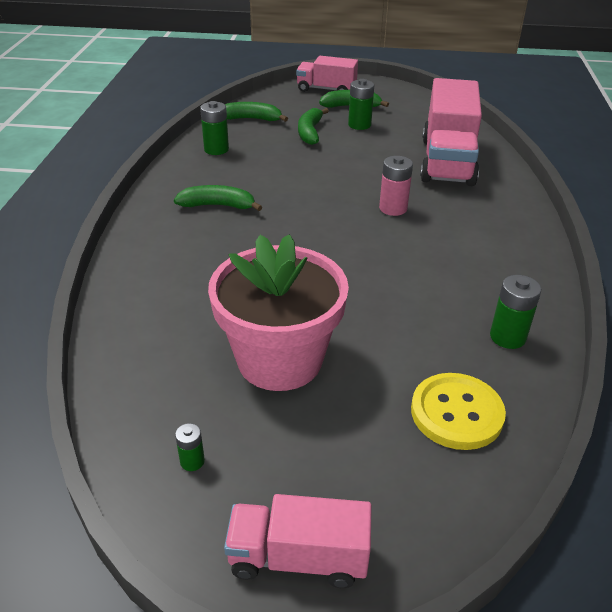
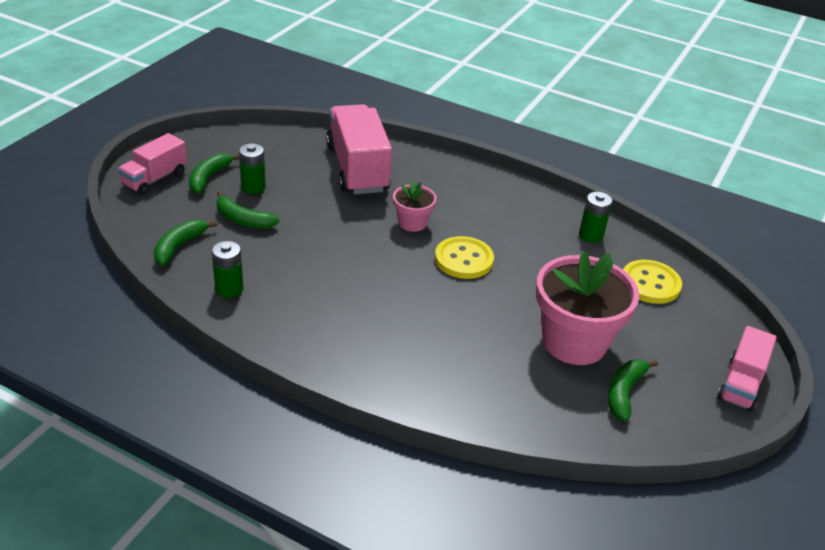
camera: 70 degrees left, 0 degrees up
green banana [174,185,262,211] -> green banana moved to [608,359,658,421]
green battery [175,423,205,471] -> none
pink battery [379,156,413,216] -> pink flower pot [393,181,436,232]
pink truck [420,78,482,186] -> pink truck turned 135 degrees counterclockwise [326,104,392,194]
none -> yellow button [435,236,494,279]

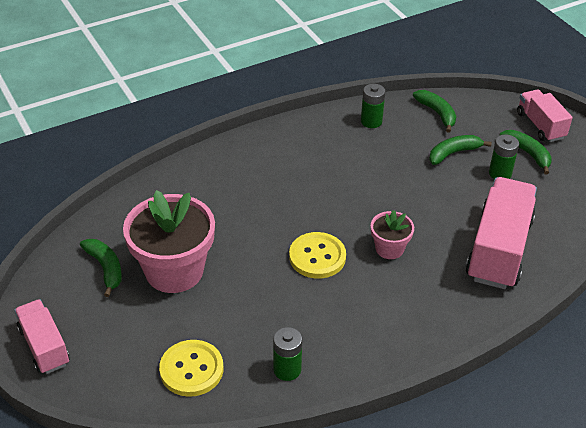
camera: 125 degrees right, 5 degrees up
pink truck [326,104,392,194] -> pink truck turned 90 degrees counterclockwise [466,177,537,289]

